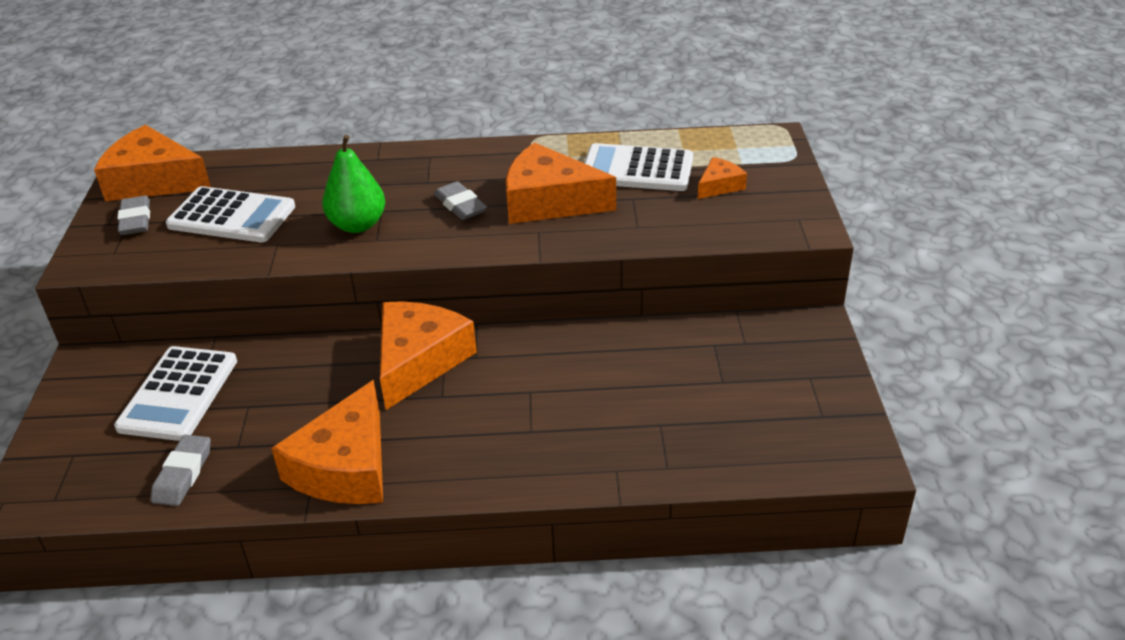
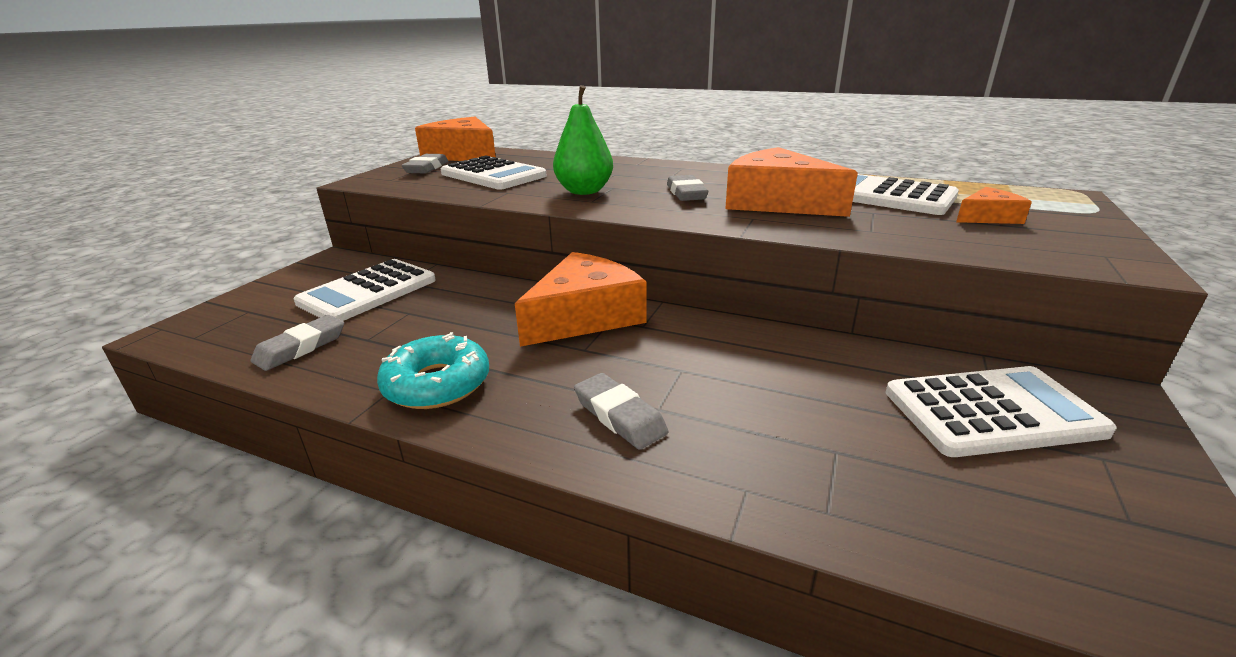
camera: 25 degrees right, 10 degrees down
orange cheese [271,380,383,504] -> turquoise donut [377,332,489,409]
none -> grey eraser [574,373,668,450]
none -> white calculator [886,366,1117,457]

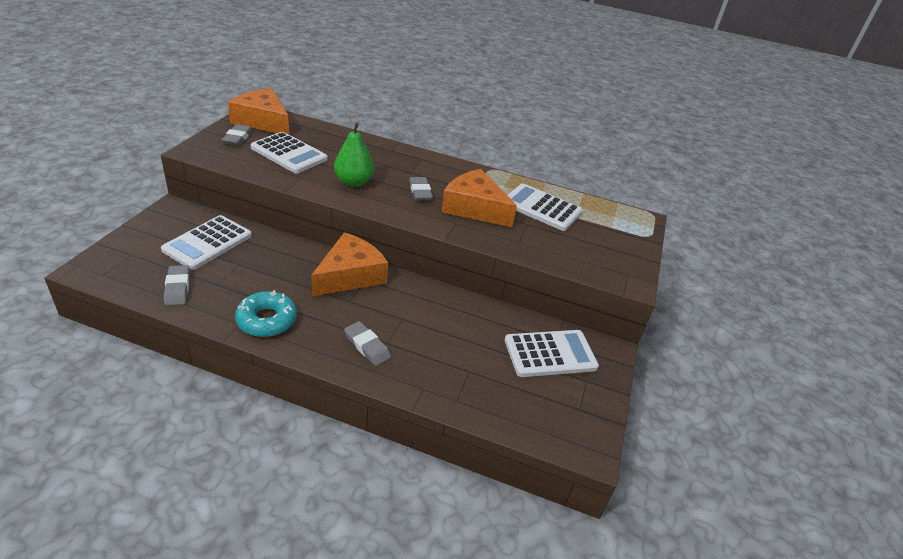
camera: 10 degrees left, 10 degrees up
grey eraser [250,315,344,371] -> grey eraser turned 45 degrees counterclockwise [164,265,190,306]
orange cheese [956,187,1032,224] -> none

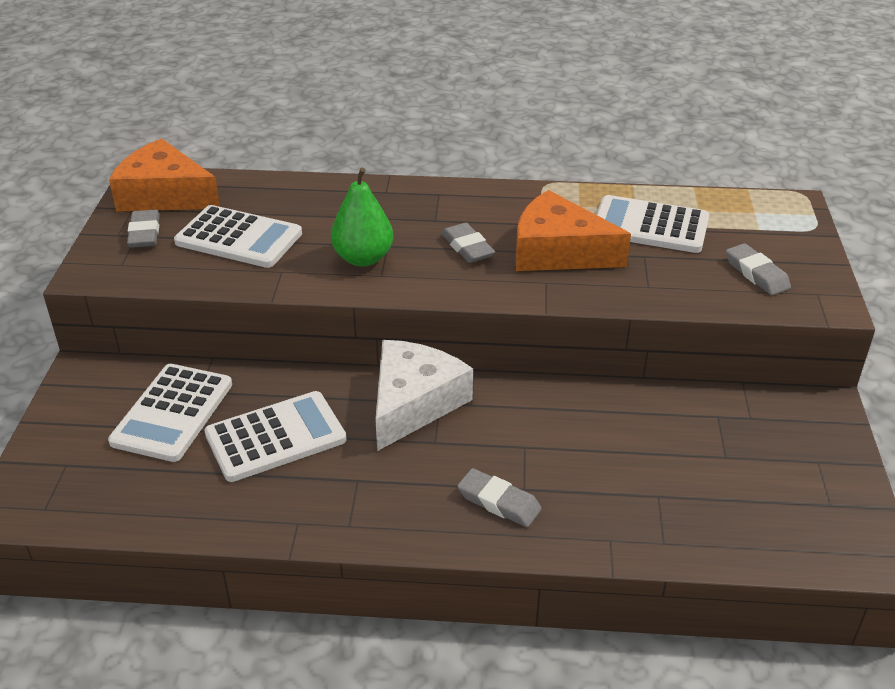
camera: 10 degrees left, 0 degrees up
grey eraser [164,265,190,306] -> grey eraser moved to [726,243,791,295]
turquoise donut [235,290,297,337] -> none
orange cheese [311,232,388,296] -> white cheese [375,340,473,451]
white calculator [504,330,599,377] -> white calculator moved to [204,391,347,482]

